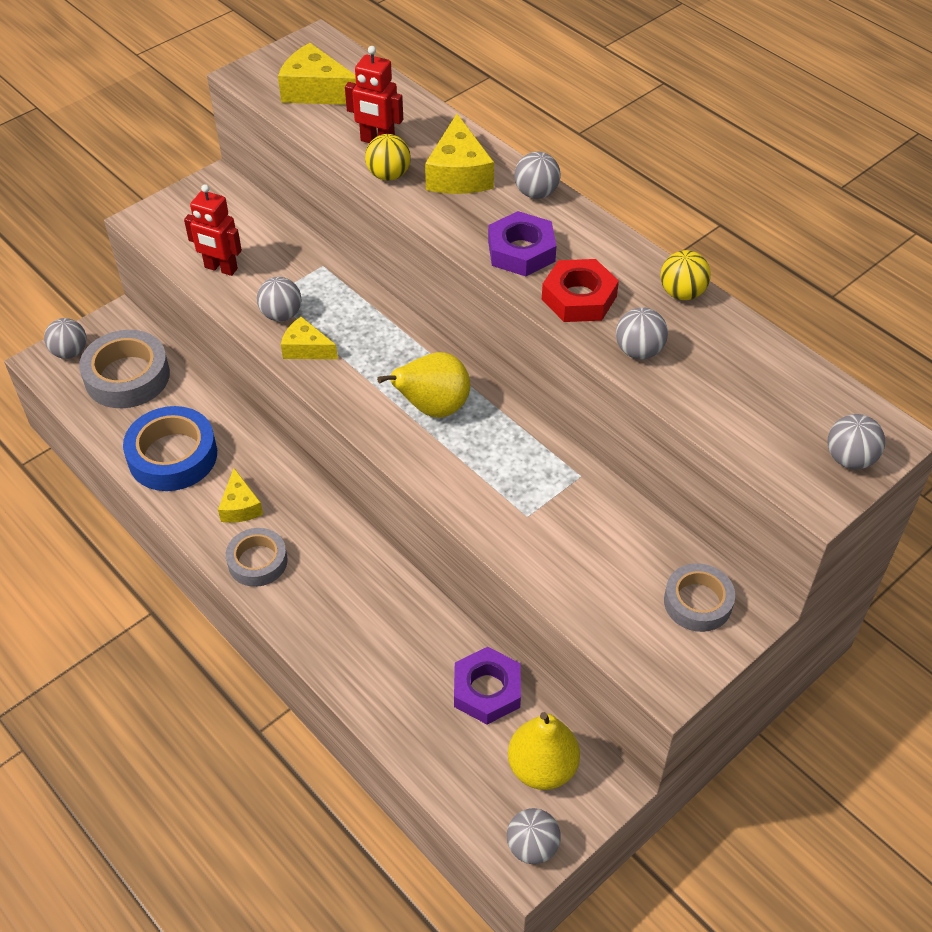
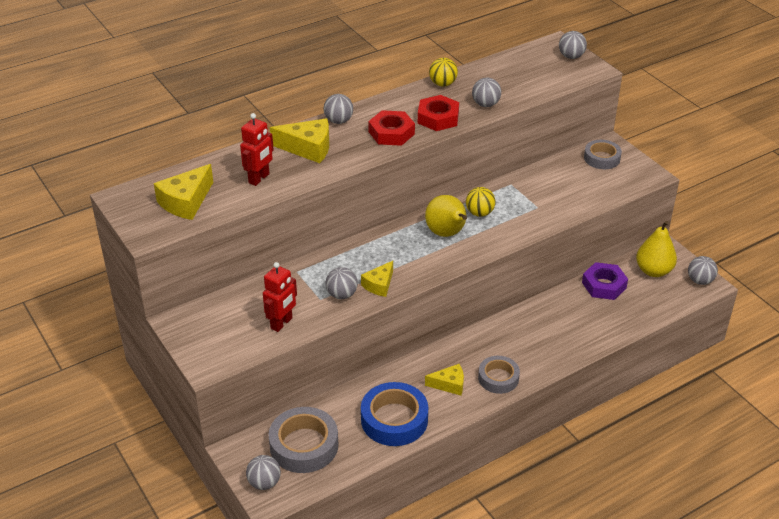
camera: 80 degrees left, 10 degrees down
yellow ball [365,134,411,181] -> yellow ball moved to [466,187,495,217]
purple nut [488,211,556,276] -> red nut [368,110,415,146]

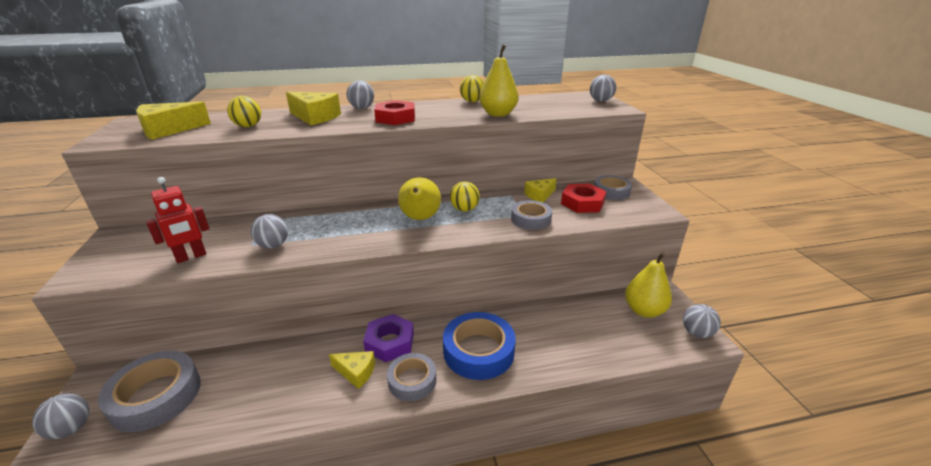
camera: 20 degrees right, 10 degrees down
red robot [240,113,274,186] -> yellow ball [227,96,261,127]
yellow cheese [361,261,393,297] -> yellow cheese moved to [524,178,557,203]
blue tape [361,382,428,446] -> blue tape moved to [443,312,516,380]
red nut [418,95,459,131] -> red nut moved to [561,184,607,213]
grey ball [472,78,501,107] -> yellow pear [479,45,519,117]
purple nut [582,262,628,300] -> purple nut moved to [363,314,414,362]
none -> grey tape [511,200,552,230]

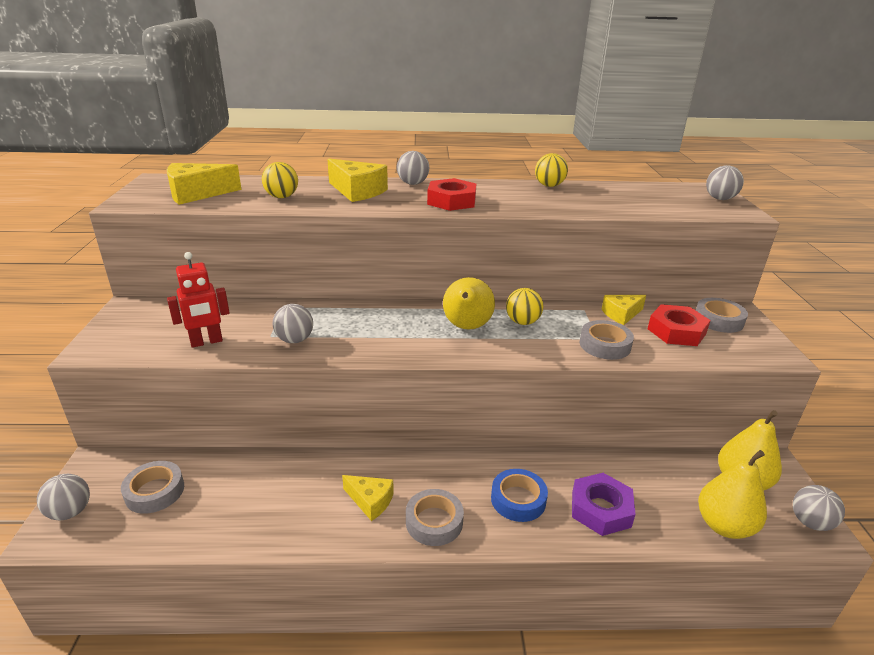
camera: 10 degrees right, 0 degrees up
grey tape [98,351,201,432] -> grey tape [121,461,184,514], size x0.63
purple nut [363,314,414,362] -> purple nut moved to [572,473,636,536]
blue tape [443,312,516,380] -> blue tape [491,469,548,522], size x0.63
yellow pear [479,45,519,117] -> yellow pear moved to [698,450,767,539]

